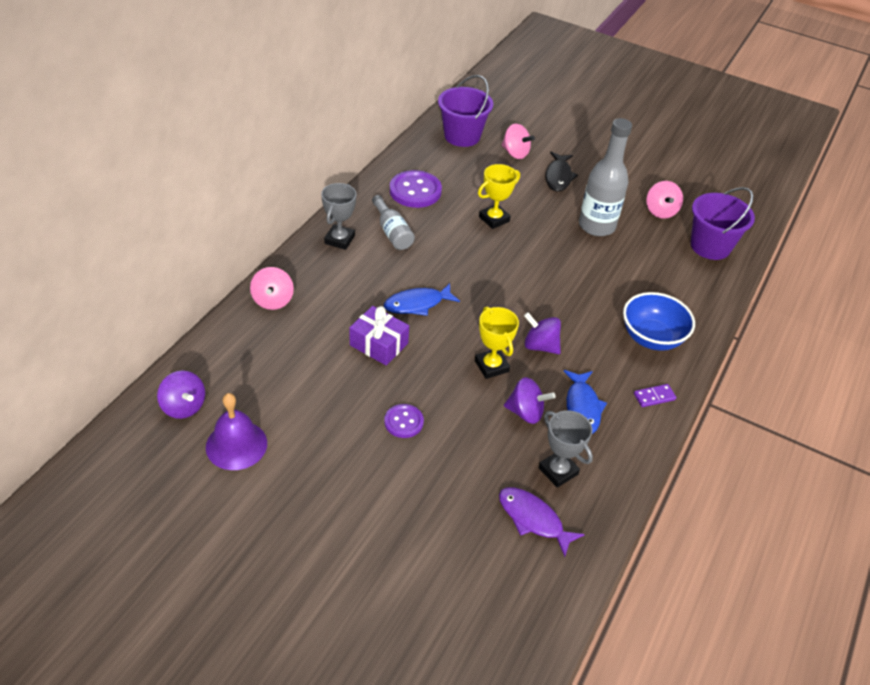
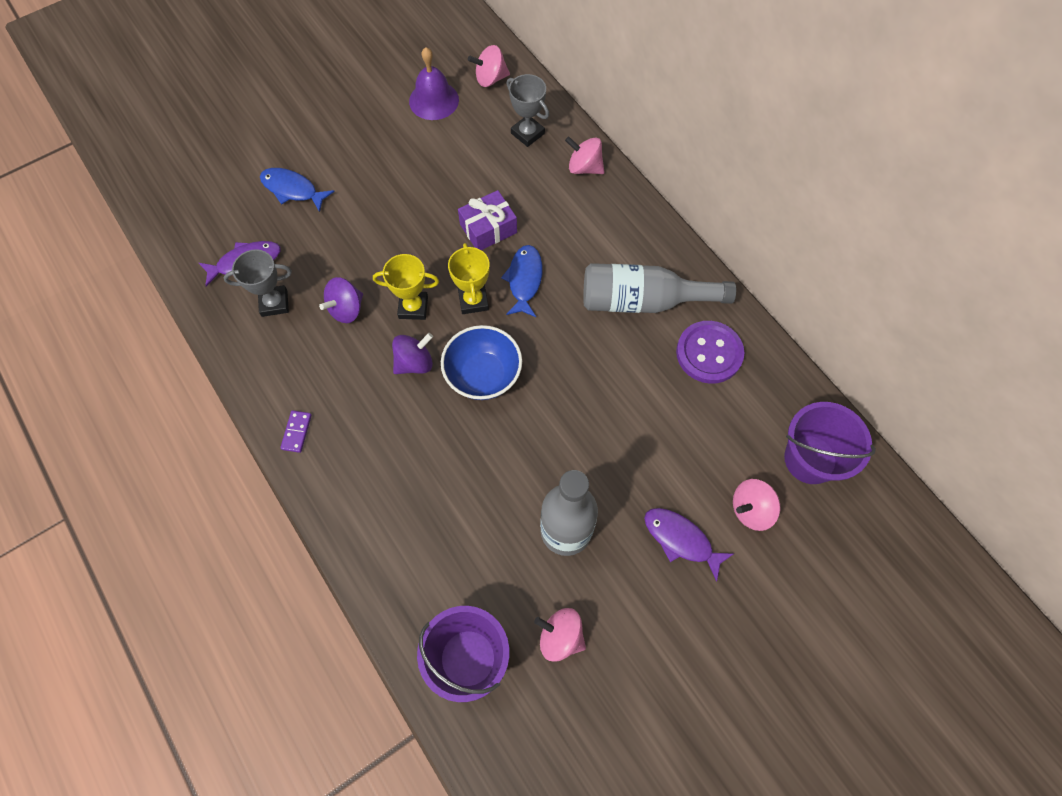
camera: 120 degrees right, 20 degrees up
purple spinning top [157,370,205,419] -> pink spinning top [468,45,510,87]
grey trophy [321,183,357,250] -> grey trophy moved to [507,74,549,147]
grey bottle [372,195,415,250] -> grey bottle [583,263,736,313], size x1.70
purple button [384,404,424,438] -> none
yellow trophy [478,164,520,229] -> yellow trophy moved to [448,243,490,314]
black fish [546,152,578,192] -> purple fish [644,508,733,582]
blue fish [564,370,607,434] -> blue fish moved to [260,168,335,212]
blue bowl [623,292,695,351] -> blue bowl moved to [441,325,522,400]

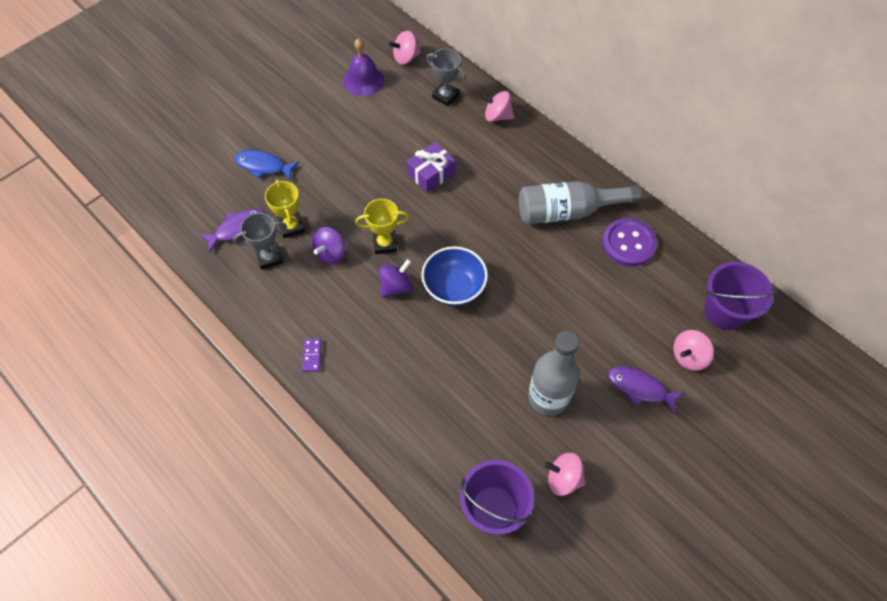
camera: 10 degrees left, 5 degrees down
yellow trophy [448,243,490,314] -> yellow trophy moved to [265,180,305,238]
blue fish [501,245,542,317] -> none

